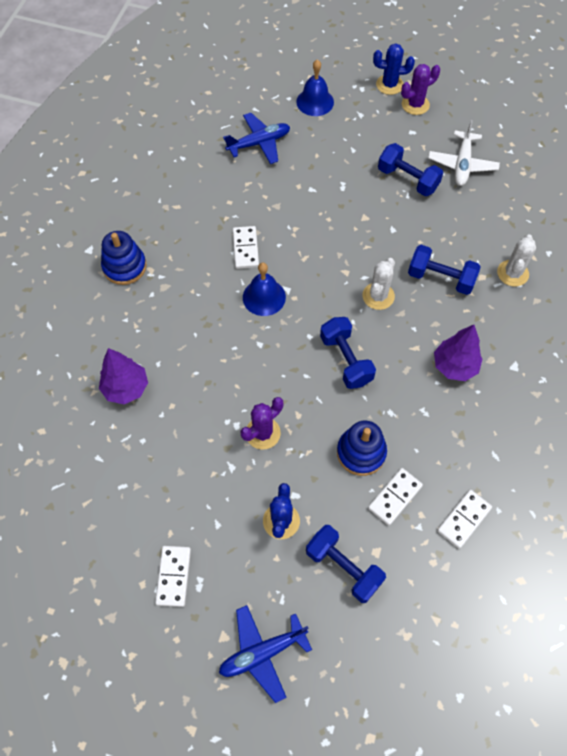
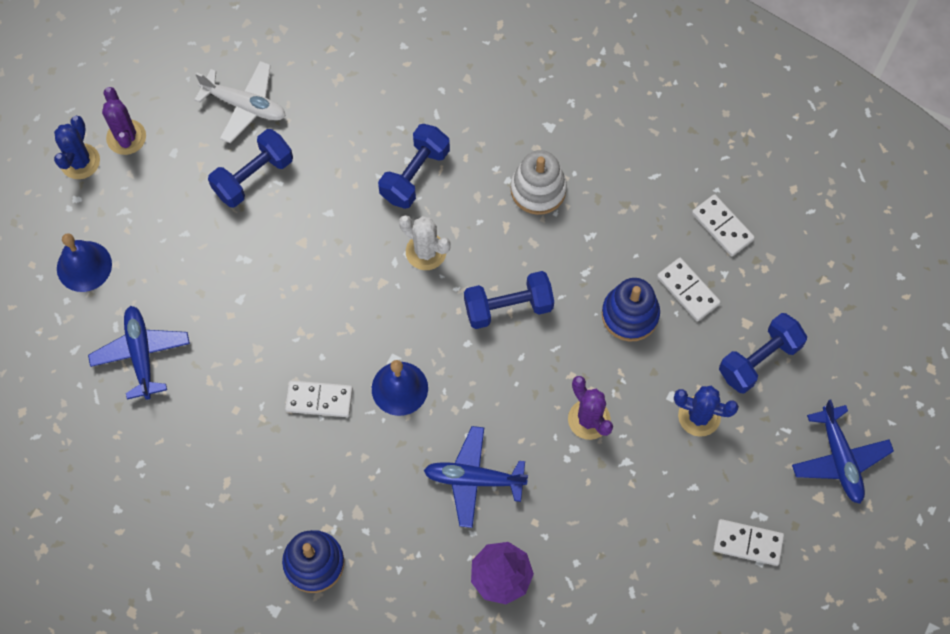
camera: 80 degrees left, 5 degrees up
purple tree [434,325,483,381] -> white stacking toy [511,150,567,215]
white cactus [497,234,536,286] -> none
none -> blue plane [423,426,528,528]

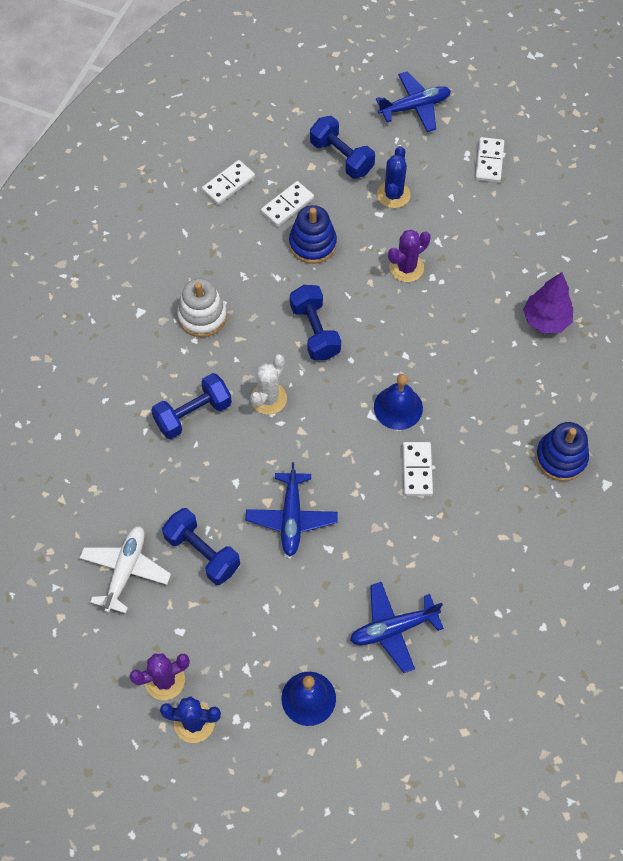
camera: 95 degrees left, 5 degrees down
blue dumbbell [378,124,450,209] -> blue dumbbell turned 60 degrees counterclockwise [151,373,232,439]
blue plane [423,426,528,528] -> blue plane moved to [246,462,338,556]

